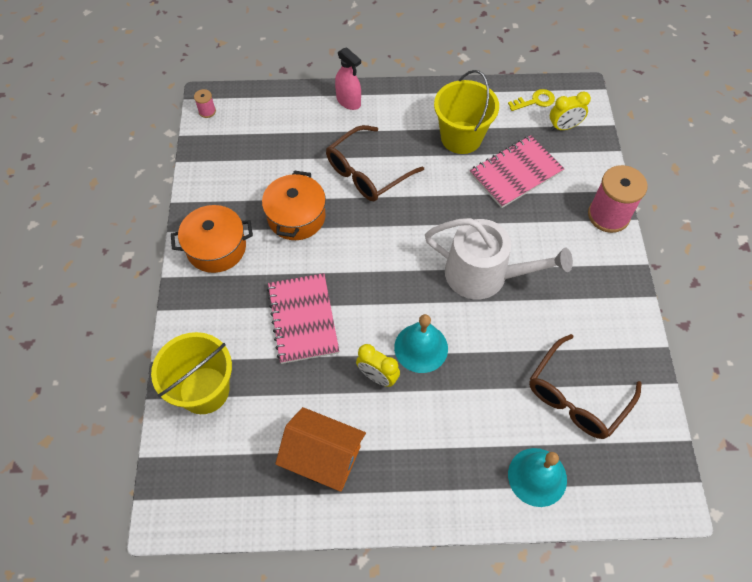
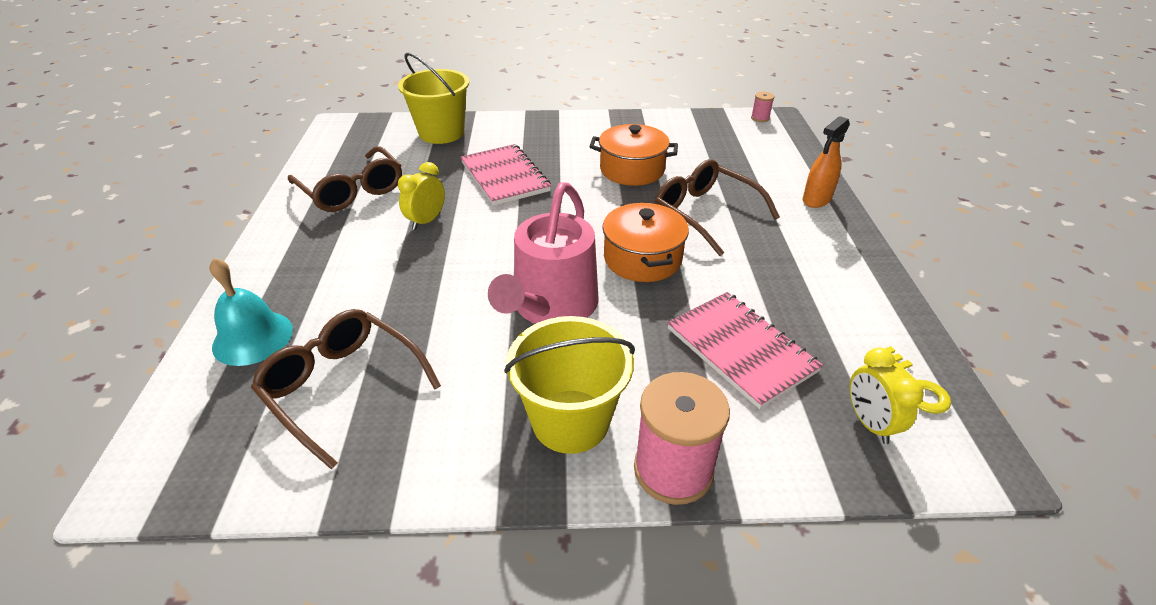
camera: 90 degrees right, 20 degrees down
orange pot [171,205,253,273] -> orange pot moved to [602,202,689,282]
pink notebook [267,273,339,364] -> pink notebook turned 75 degrees clockwise [461,144,551,206]
orange house [275,407,366,492] -> brown glasses [288,146,402,212]
pink spray bottle [335,47,361,110] -> orange spray bottle [803,116,850,208]
turquoise bell [394,314,448,373] -> none
white watering can [425,218,573,299] -> pink watering can [488,182,599,324]
yellow bucket [434,70,499,154] -> yellow bucket moved to [504,316,635,454]

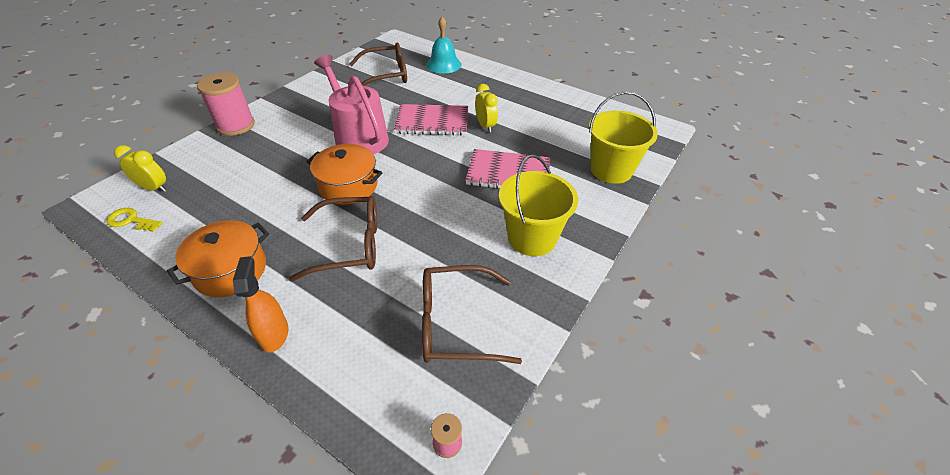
camera: 125 degrees right, 5 degrees up
brown glasses [288,146,402,212] -> brown glasses moved to [422,265,522,364]
yellow bucket [504,316,635,454] -> yellow bucket moved to [499,154,578,256]
orange pot [590,124,678,186] -> orange pot moved to [167,220,269,298]
pink notebook [667,292,823,409] -> pink notebook moved to [394,104,468,135]

